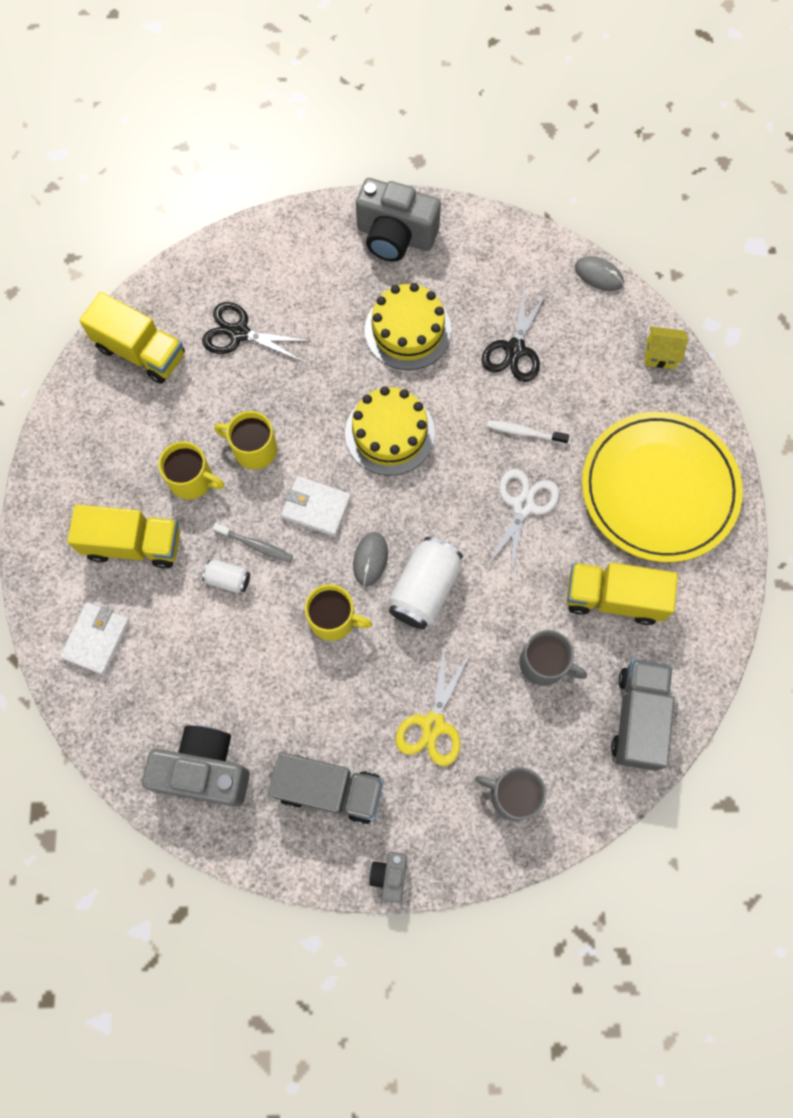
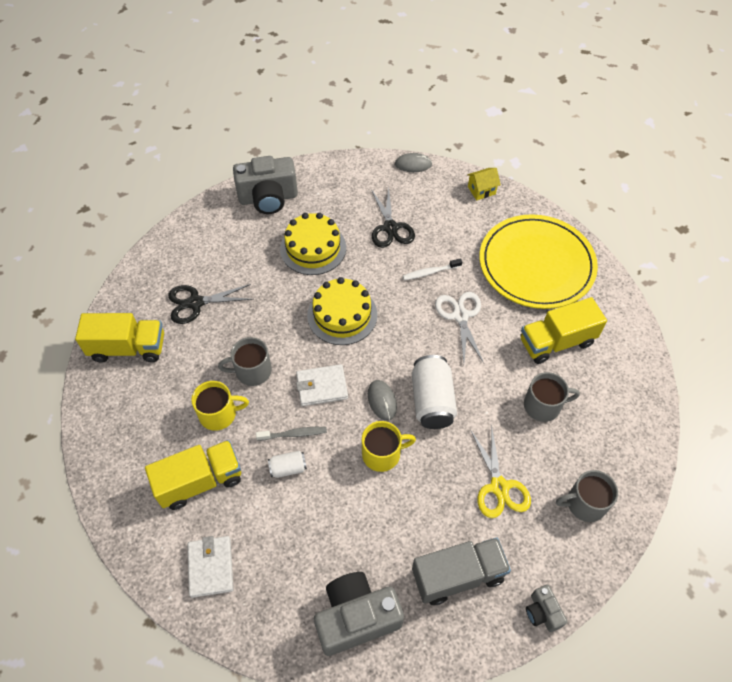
camera: 30 degrees left, 15 degrees down
yellow mug [214,411,277,469] -> grey mug [218,337,272,386]
grey truck [611,659,674,771] -> none

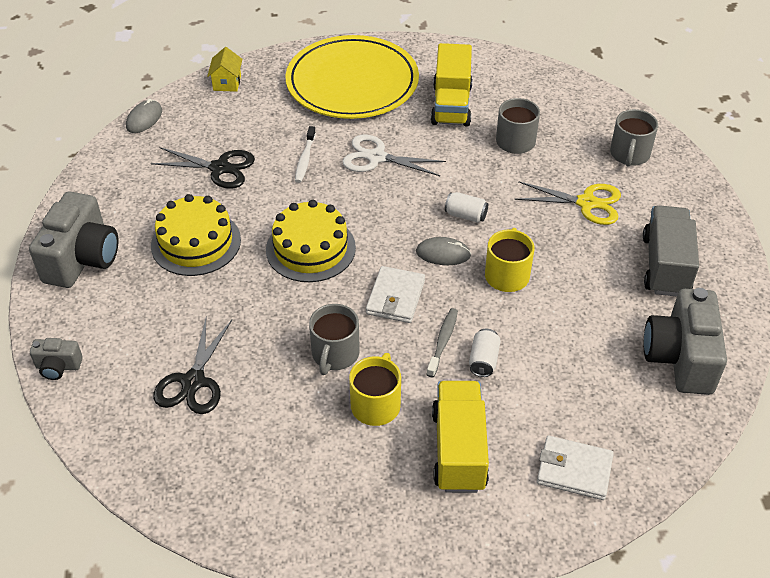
camera: 65 degrees left, 10 degrees down
yellow truck [75,313,164,363] -> none
white can [412,355,457,429] -> white can [445,192,488,223], size x0.52
grey camera [526,585,568,632] -> grey camera moved to [30,338,83,380]

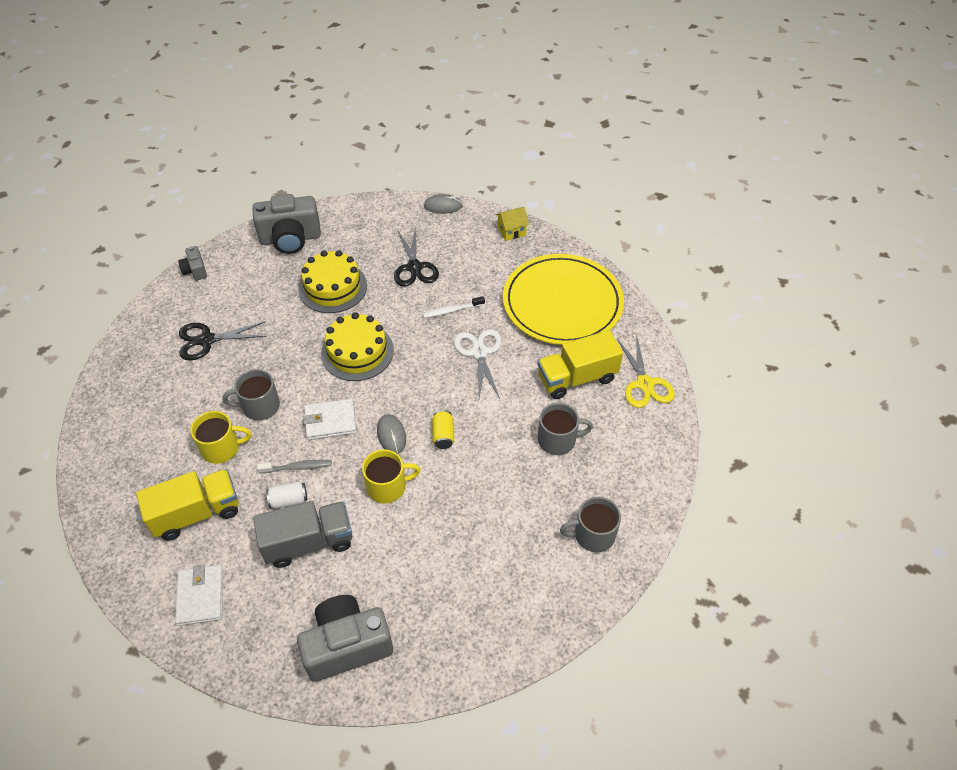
camera: 65 degrees right, 5 degrees up
white can [445,192,488,223] -> yellow can [432,410,454,449]
yellow scissors [515,181,621,225] -> yellow scissors moved to [617,334,675,408]
grey truck [643,205,699,297] -> grey truck moved to [253,501,352,568]

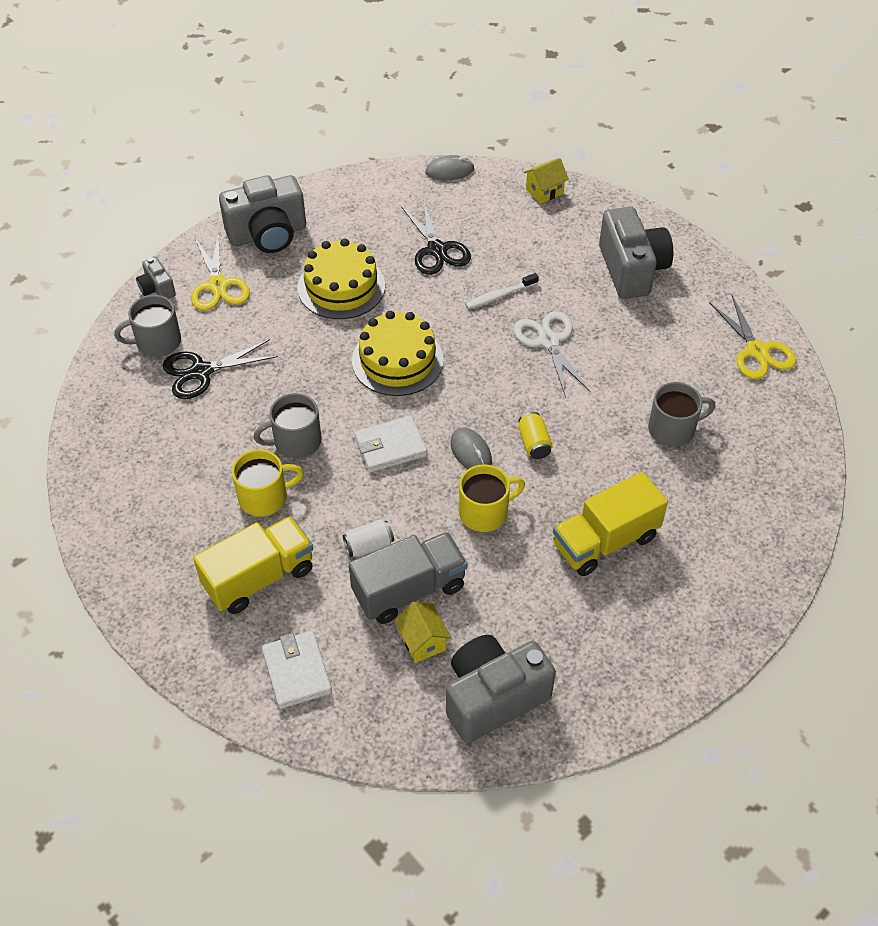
camera: 10 degrees left, 0 degrees up
grey toothbrush [257,460,332,474] -> none
yellow plate [503,254,624,345] -> grey camera [599,207,673,299]
yellow truck [537,330,623,399] -> yellow truck moved to [553,472,668,576]
grey mug [560,497,621,552] -> grey mug moved to [114,295,181,357]
none -> yellow scissors [191,232,250,311]
none -> yellow house [394,602,451,663]

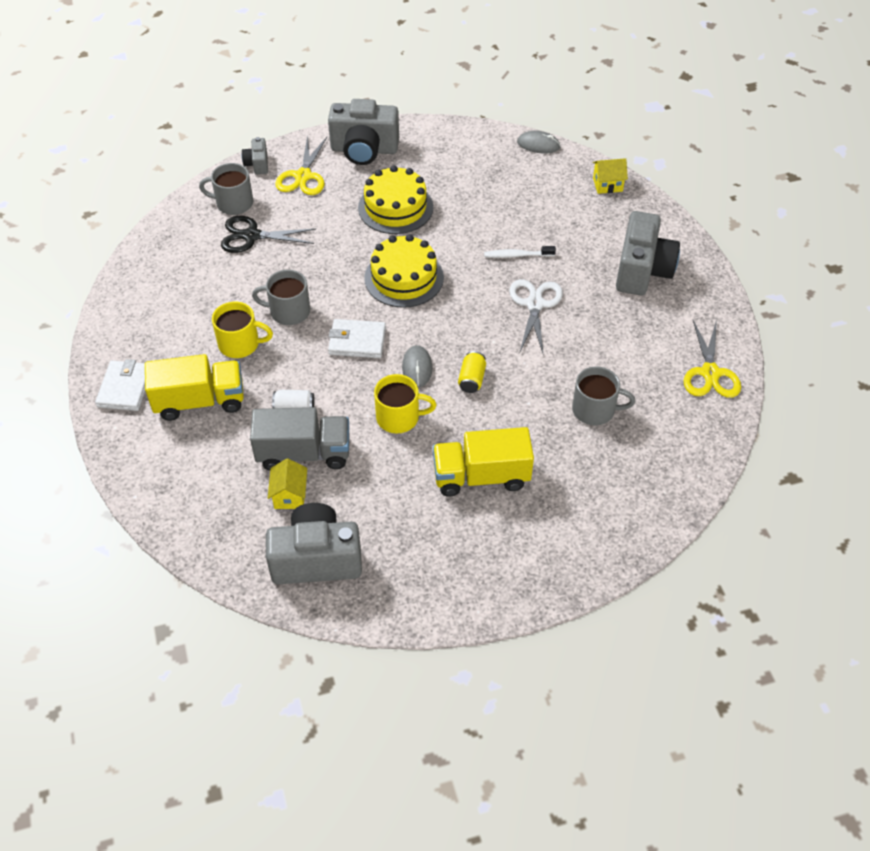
camera: 25 degrees right, 0 degrees up
white wallet [262,631,332,709] -> white wallet moved to [95,359,145,411]
black scissors [401,202,471,275] -> none

